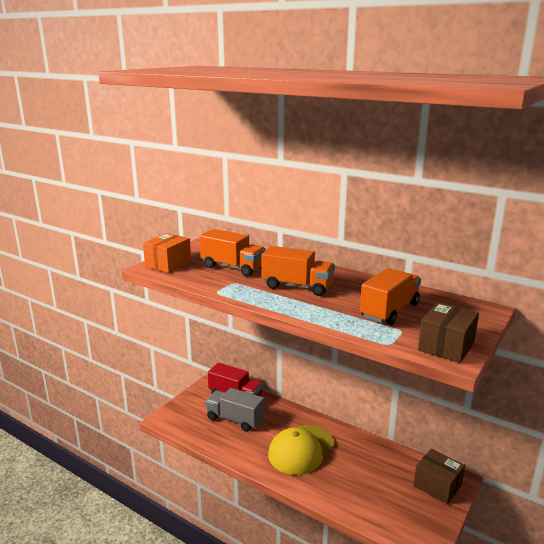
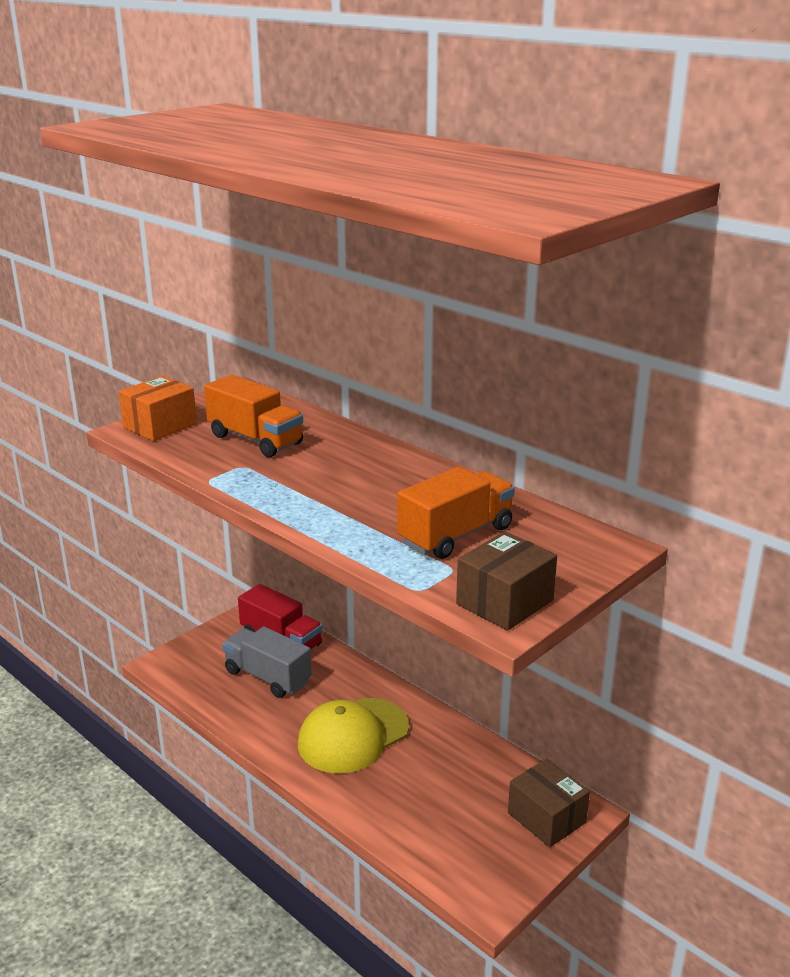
camera: 10 degrees right, 5 degrees up
orange truck [261,246,335,296] -> none

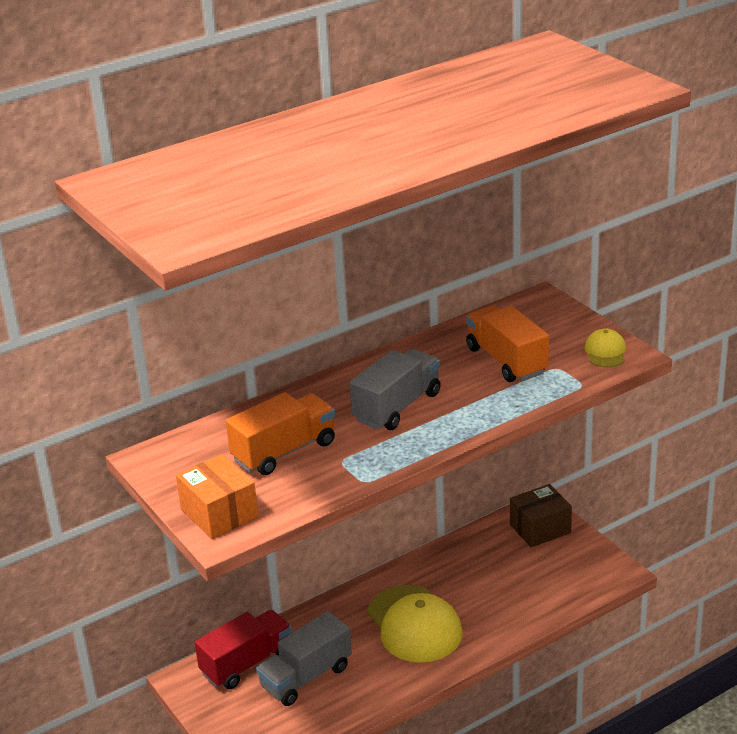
camera: 75 degrees left, 5 degrees up
brown box [456,531,557,631] -> yellow cap [584,328,626,368]
none -> grey truck [349,349,441,430]

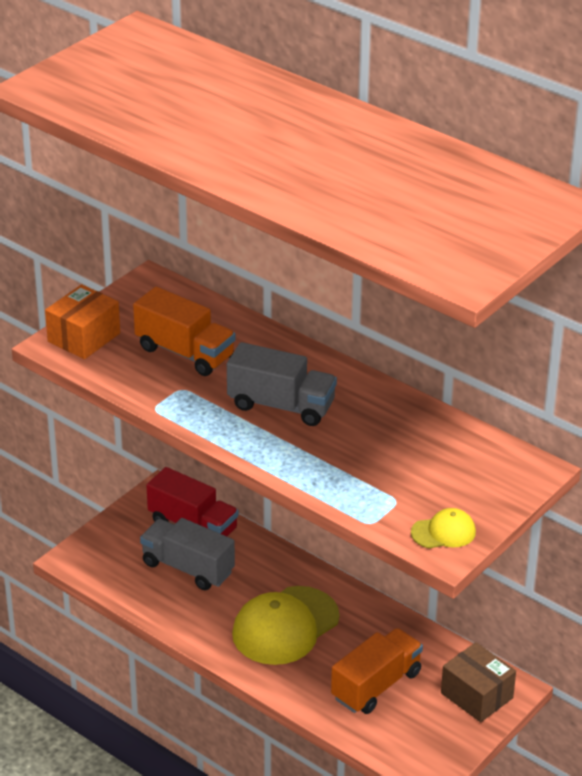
camera: 70 degrees right, 5 degrees up
orange truck [466,305,549,382] -> orange truck moved to [331,628,423,714]

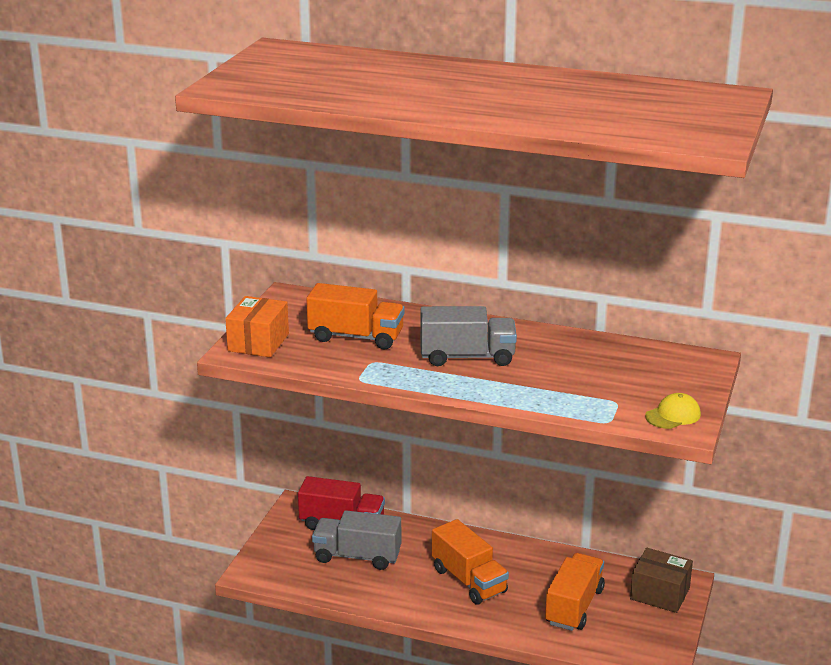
camera: 20 degrees left, 10 degrees down
yellow cap [232,586,339,665] -> orange truck [432,519,509,604]

